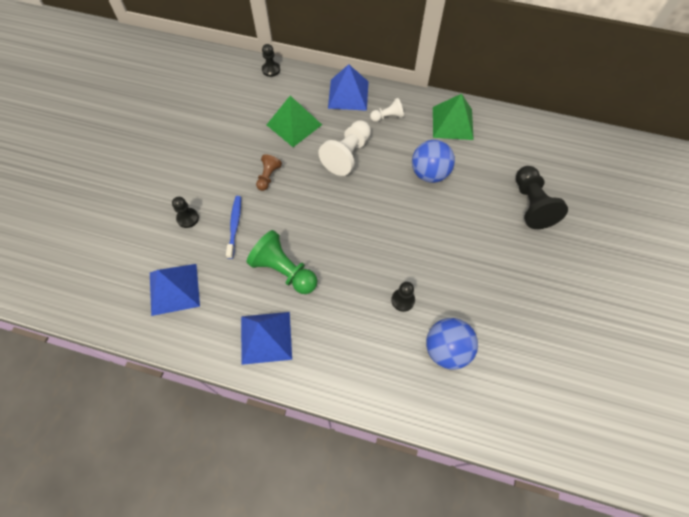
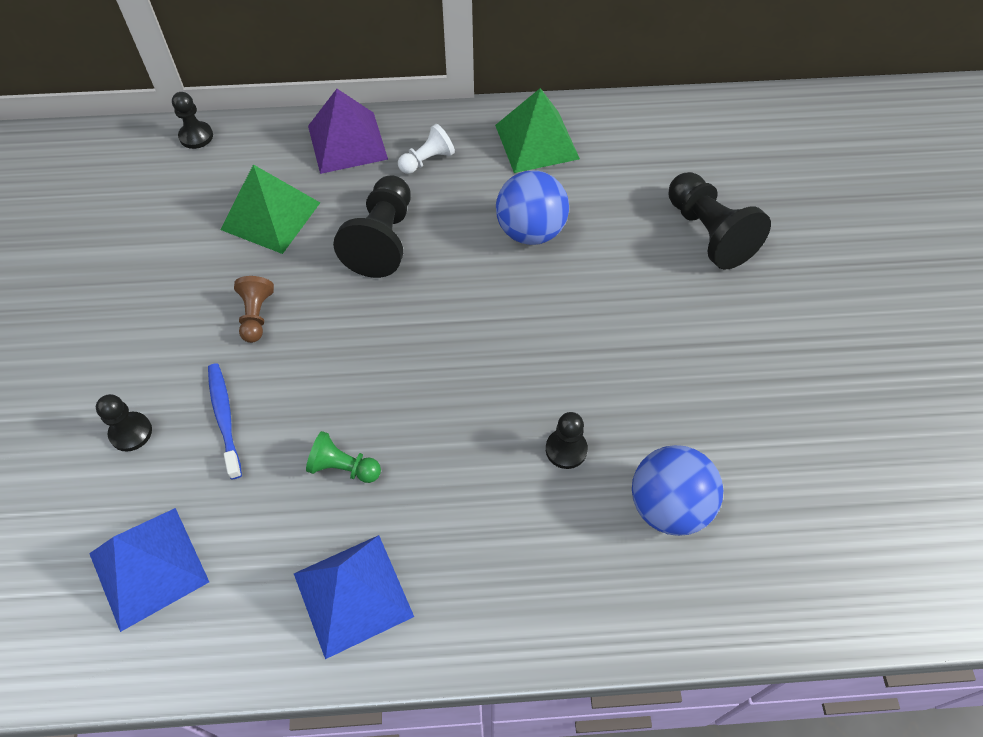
camera: 20 degrees left, 5 degrees down
green pawn [246,230,317,294] -> green pawn [306,431,381,483], size x0.55
white pawn [318,120,371,176] -> black pawn [333,176,411,278]
blue pyramid [328,64,368,111] -> purple pyramid [308,89,388,174]

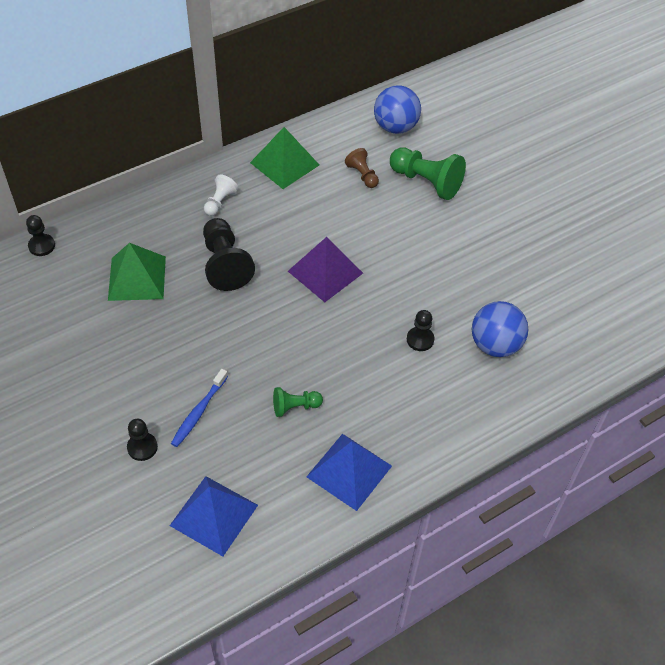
camera: 30 degrees left, 5 degrees down
blue toothbrush [208,363,242,479] -> blue toothbrush turned 105 degrees counterclockwise [171,369,228,447]
brown pawn [234,276,274,343] -> brown pawn moved to [345,148,379,188]
purple pyramid [308,89,388,174] -> purple pyramid moved to [288,237,363,302]
blue ball [496,170,569,245] -> blue ball moved to [374,85,421,134]
black pawn [669,172,771,269] -> green pawn [390,147,466,200]

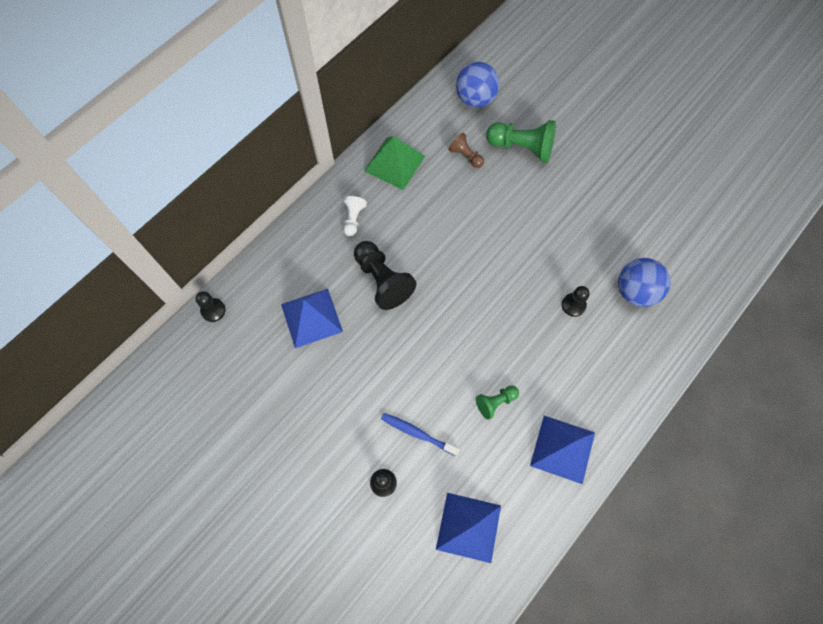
camera: 15 degrees left, 15 degrees up
green pyramid [108,243,166,301] -> blue pyramid [281,289,343,348]
blue toothbrush [171,369,228,447] -> blue toothbrush turned 105 degrees clockwise [381,413,460,456]
purple pyramid [288,237,363,302] -> none

